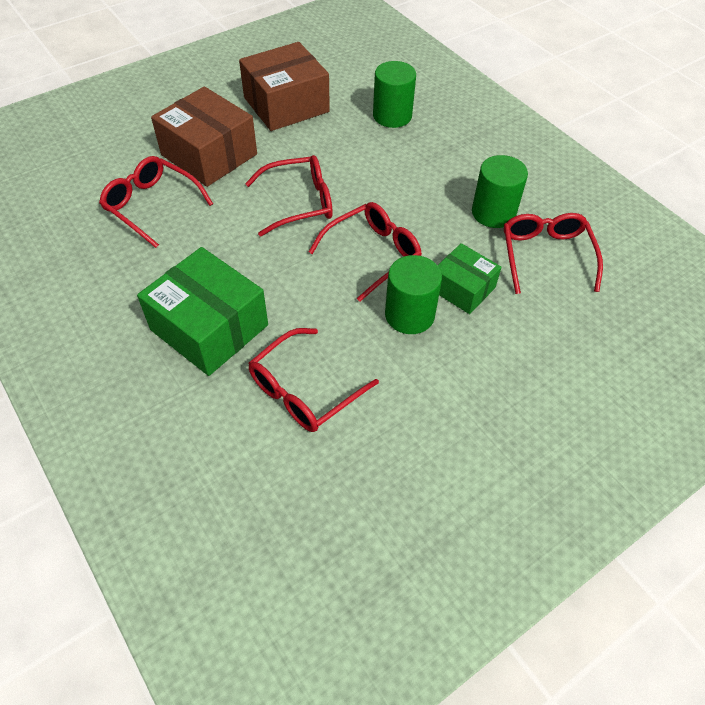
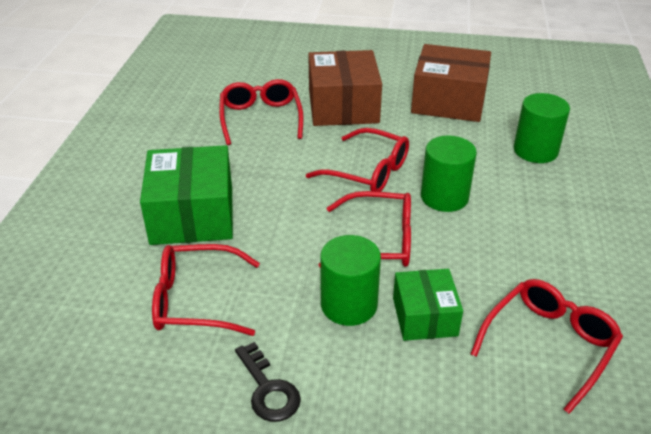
camera: 45 degrees right, 15 degrees down
green cylinder [472,155,528,228] -> green cylinder moved to [421,136,477,212]
none -> black key [235,342,301,422]

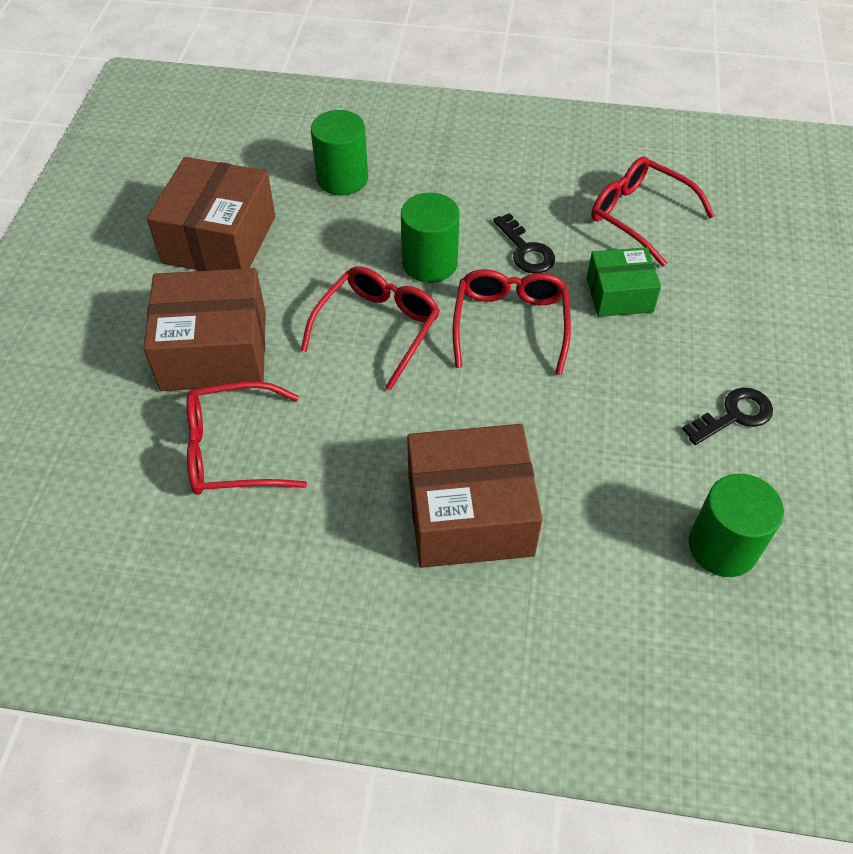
camera: 90 degrees left, 15 degrees up
green box [140,145,233,245] -> brown box [407,424,543,568]
red glasses [152,244,260,336] -> none
green cylinder [320,235,381,326] -> green cylinder moved to [688,474,784,577]
none -> black key [493,213,555,273]

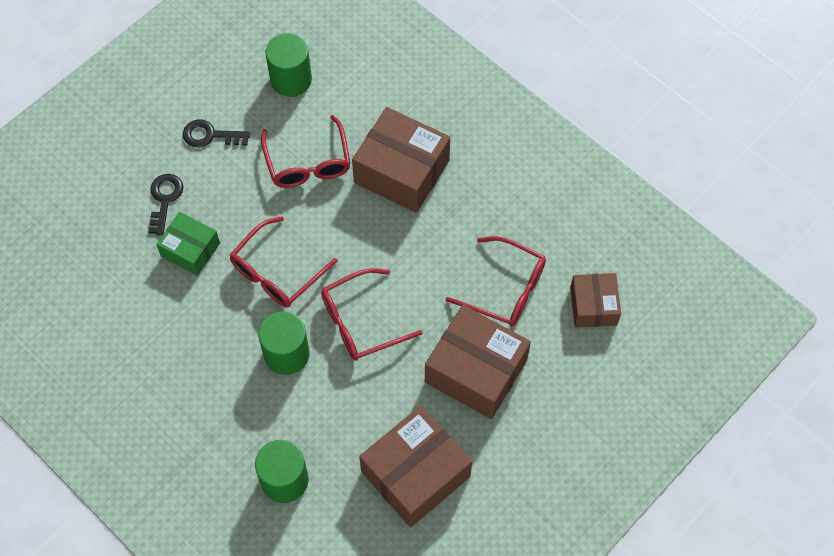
camera: 145 degrees left, 10 degrees up
black key [493,213,555,273] -> black key moved to [148,174,184,236]
red glasses [591,156,715,267] -> red glasses moved to [261,115,350,188]
none -> brown box [570,273,621,328]

